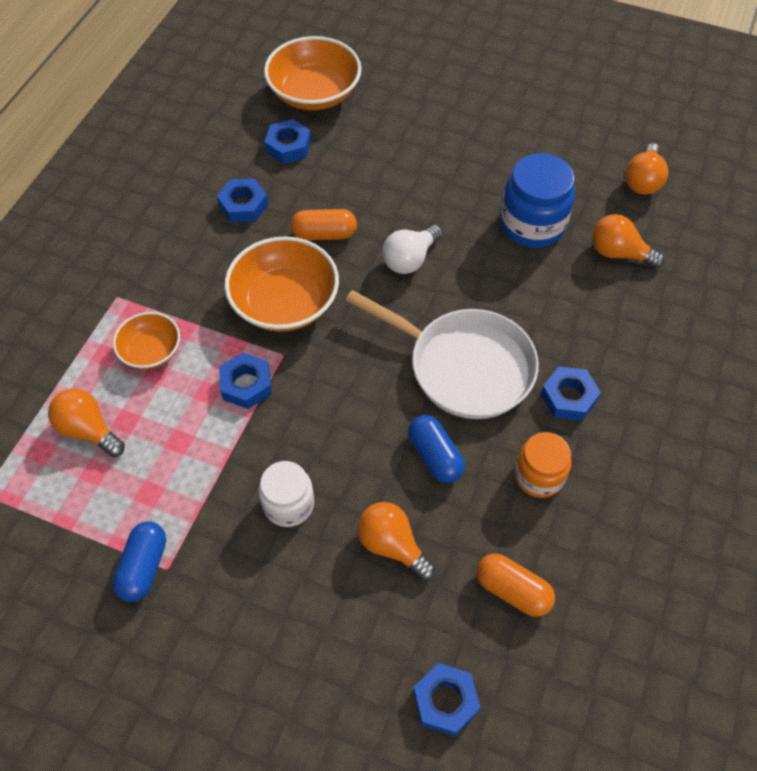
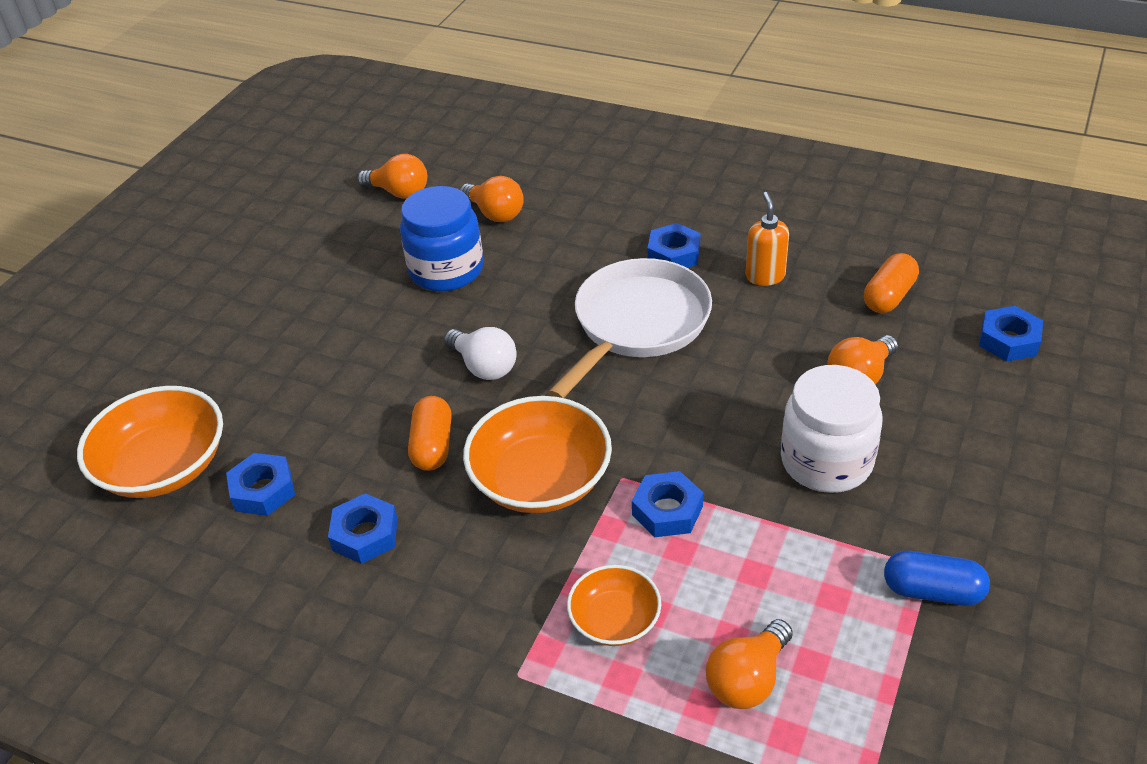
camera: 85 degrees left, 15 degrees down
white jar [259,461,314,527] -> white jar [781,365,882,493], size x1.55
blue capsule [408,415,465,483] -> none
orange jar [515,432,572,498] -> orange soap dispenser [746,192,789,286]
orange light bulb [592,214,665,269] -> orange light bulb turned 75 degrees counterclockwise [460,176,524,222]

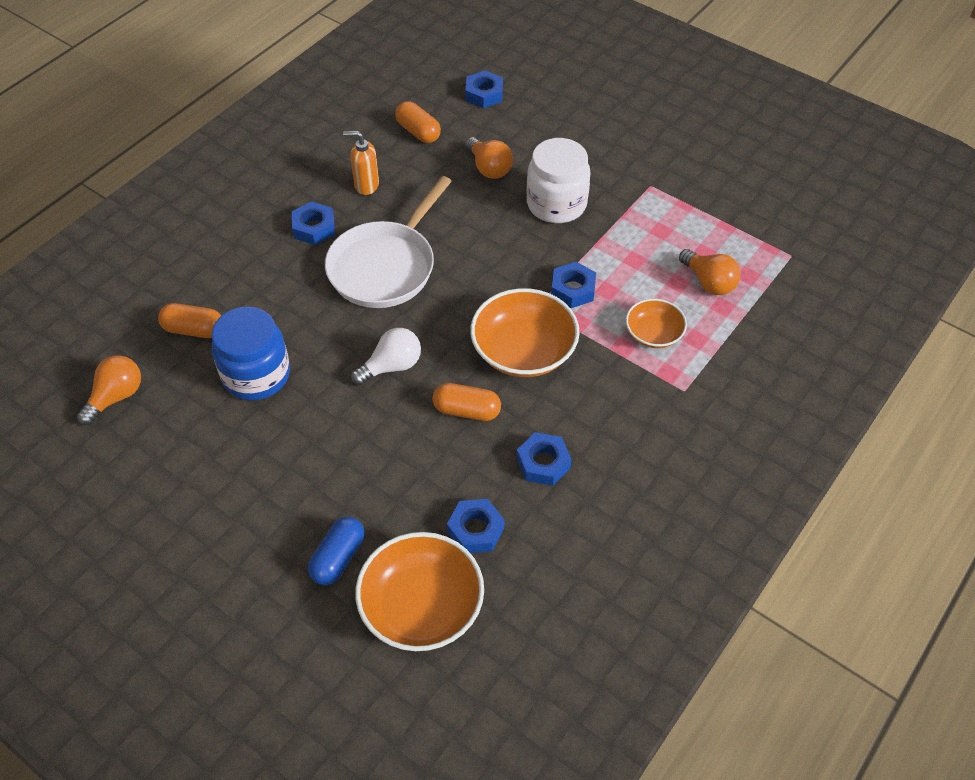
camera: 80 degrees left, 10 degrees up
orange light bulb [460,176,524,222] -> orange capsule [158,303,221,338]
white pan [548,258,712,398] -> white pan turned 105 degrees counterclockwise [325,176,452,308]
blue capsule [884,551,990,606] -> blue capsule moved to [308,517,364,585]

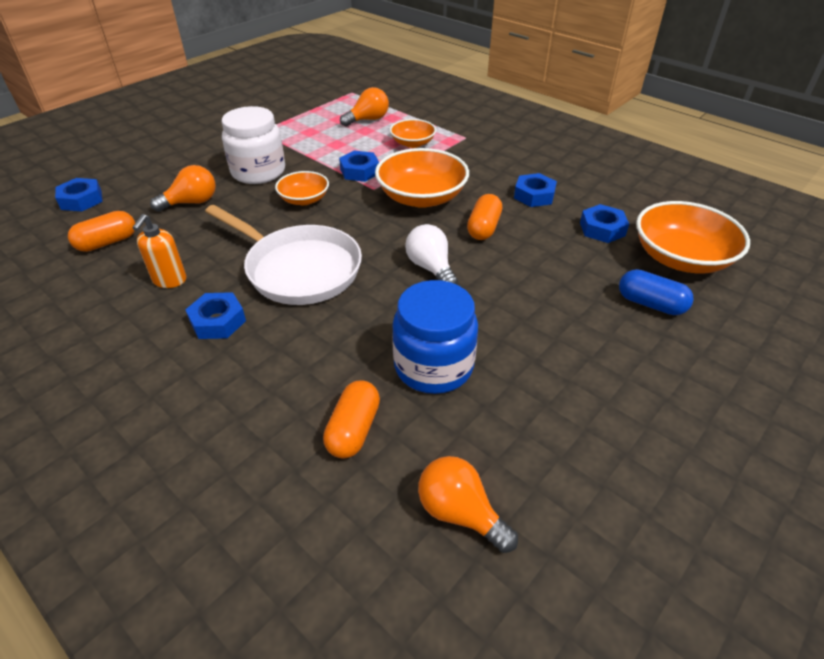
camera: 85 degrees left, 10 degrees down
none -> orange bowl [275,171,329,205]

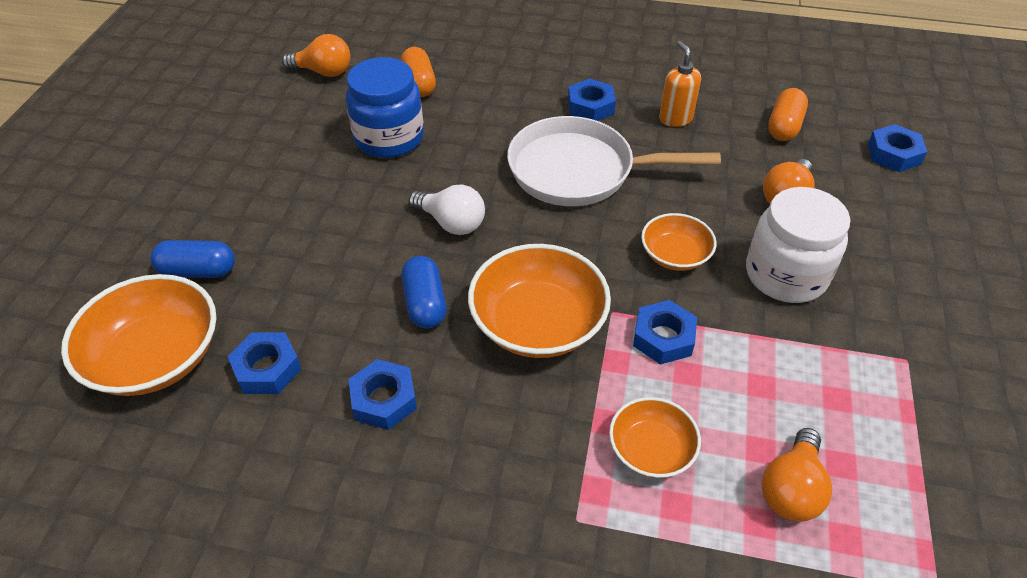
camera: 150 degrees right, 5 degrees up
orange capsule [467,194,502,240] -> blue capsule [401,256,446,329]

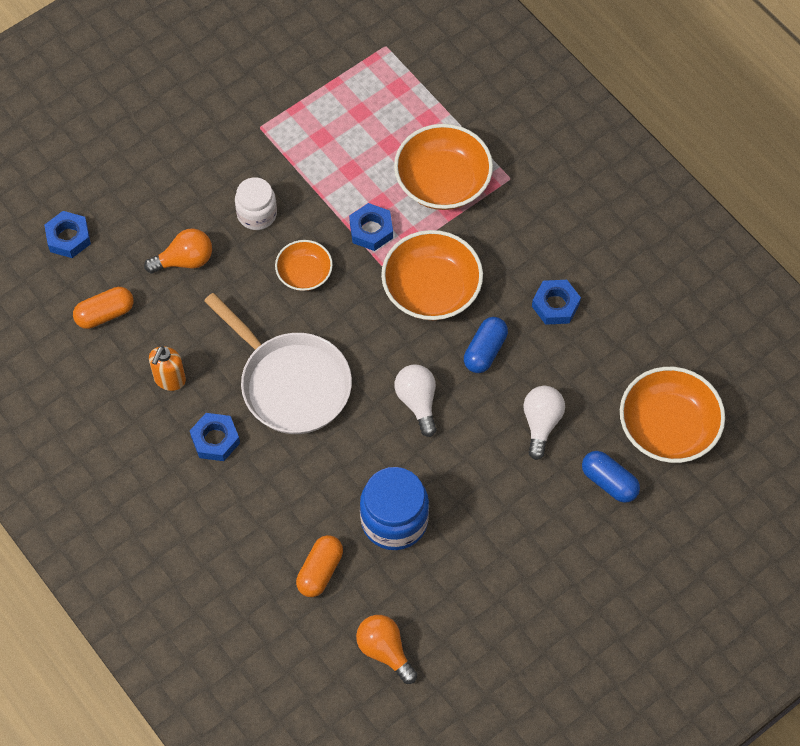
camera: 140 degrees left, 15 degrees up
blue nut [227,332,301,394] -> none
orange bowl [609,397,701,478] -> orange bowl [394,124,493,210], size x1.75
white jar [746,187,850,303] -> white jar [235,177,277,230], size x0.65
orange light bulb [761,428,832,522] -> none
none -> white light bulb [523,386,565,460]

